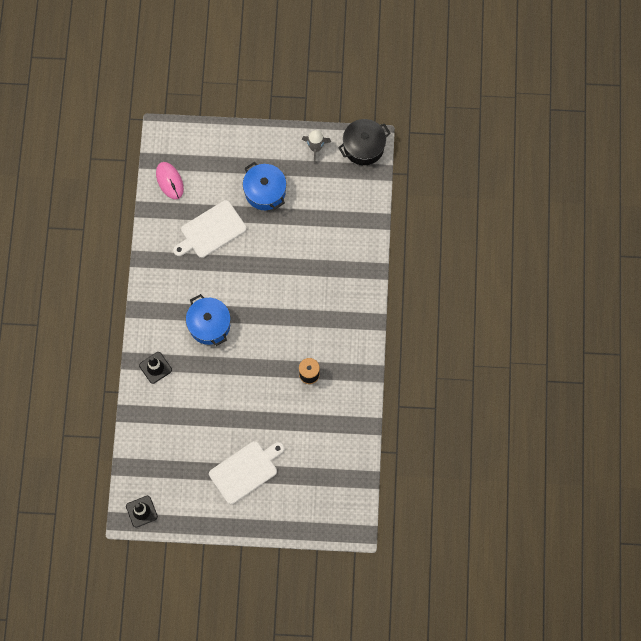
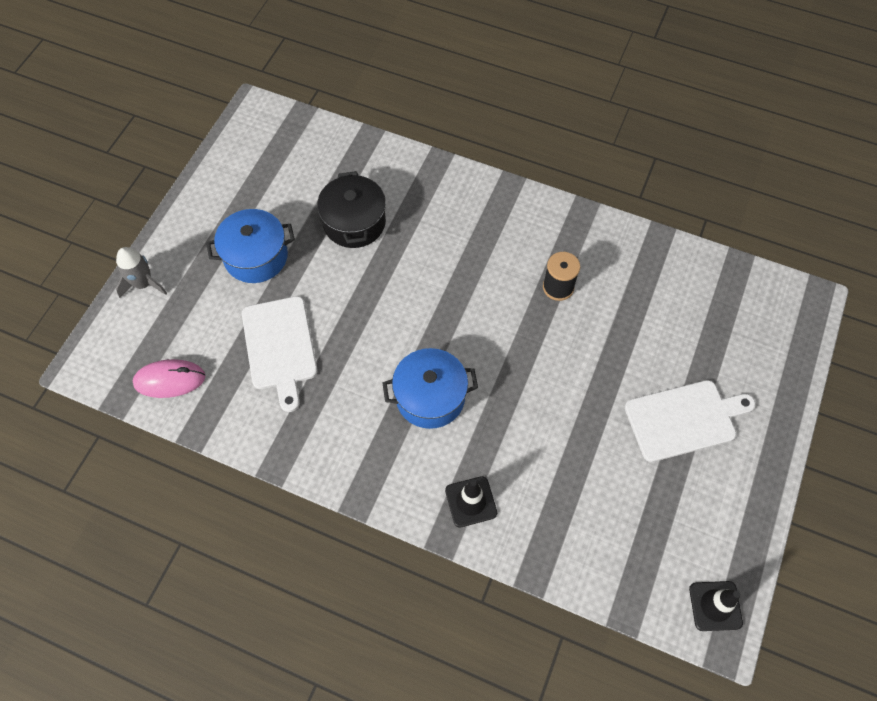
camera: 70 degrees left, 10 degrees down
white cutting board [209,441,284,504] -> white cutting board turned 90 degrees clockwise [625,380,756,462]
grey rocket [302,130,331,164] -> grey rocket moved to [116,247,167,298]
black pot [338,119,391,165] -> black pot moved to [317,171,386,248]

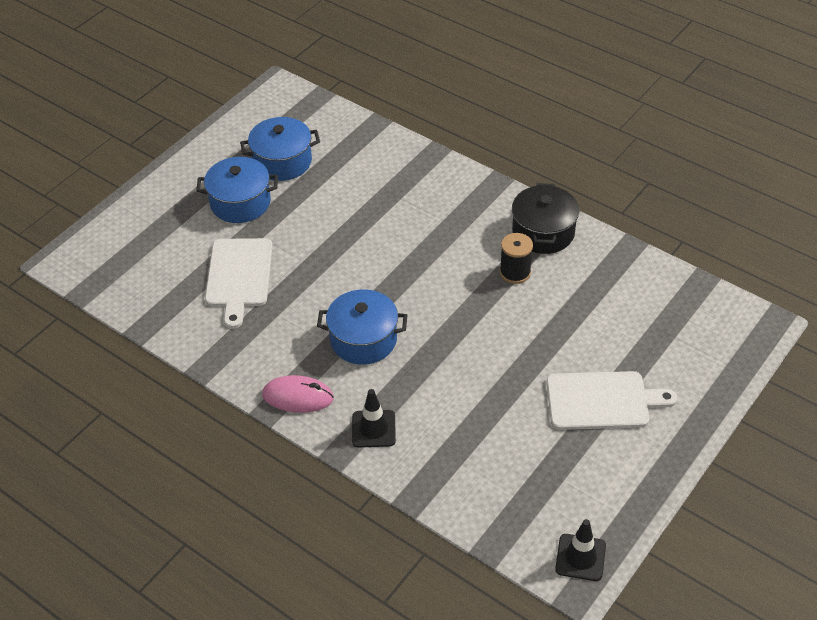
camera: 15 degrees right, 15 degrees down
grey rocket [116,247,167,298] -> none
pink mouse [133,359,205,398] -> pink mouse moved to [262,375,334,413]
black pot [317,171,386,248] -> black pot moved to [512,183,579,254]
none -> blue pot [240,117,320,181]

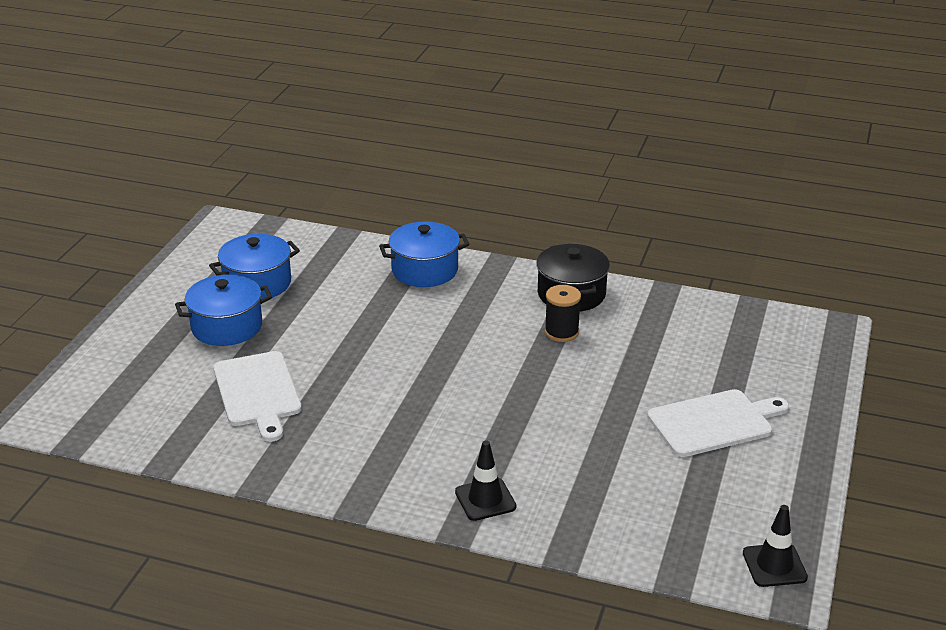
camera: 20 degrees left, 15 degrees down
pink mouse [262,375,334,413] -> none
blue pot [317,289,407,365] -> blue pot moved to [379,221,470,287]

